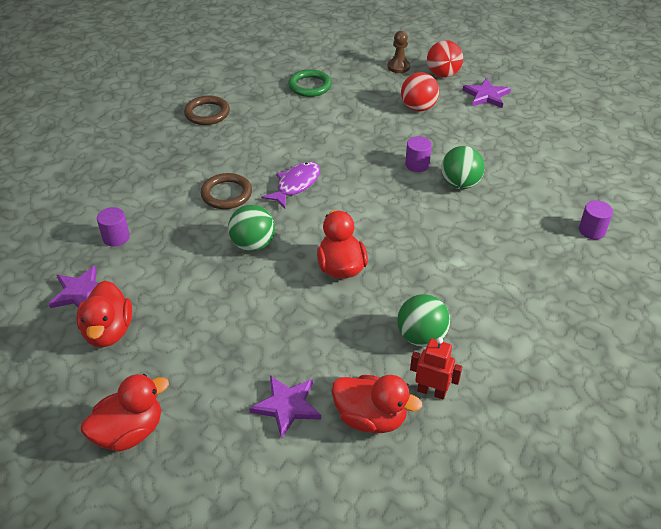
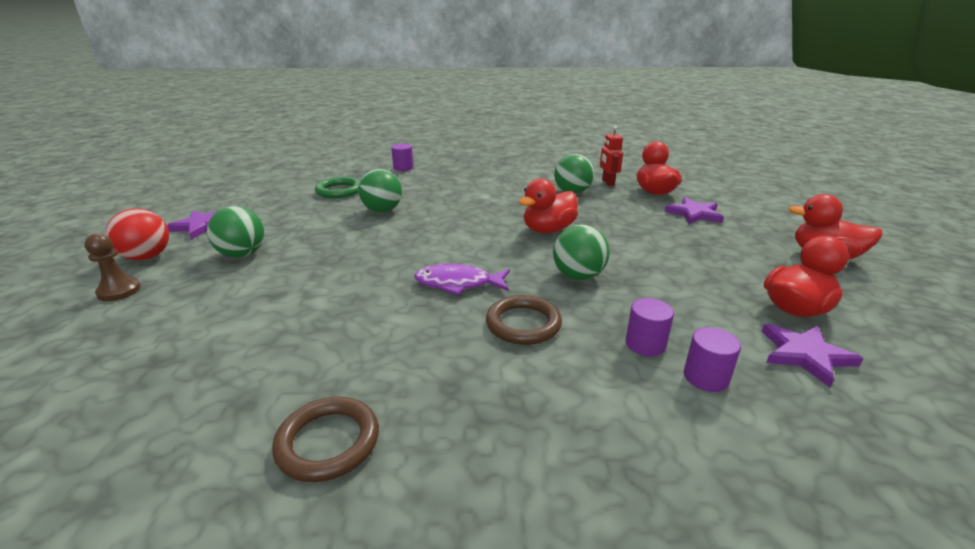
camera: 120 degrees left, 15 degrees down
green ring [288,69,332,97] -> green ring moved to [315,177,360,198]
red ball [401,72,439,111] -> green ball [207,206,264,258]
purple cylinder [405,136,432,172] -> purple cylinder moved to [626,298,674,356]

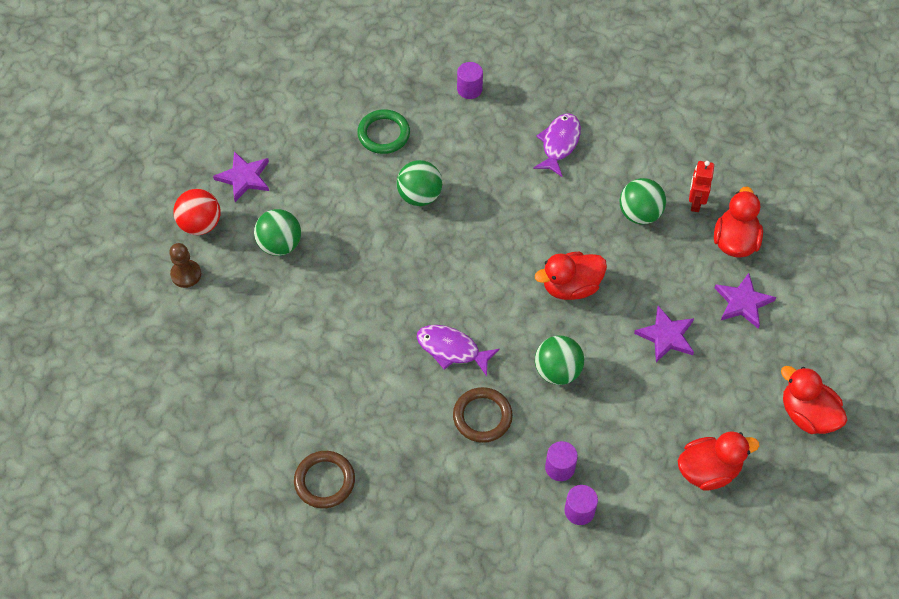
camera: 20 degrees right, 30 degrees up
purple star [762,324,863,387] -> purple star moved to [634,306,694,362]
none -> purple fish [533,113,581,177]

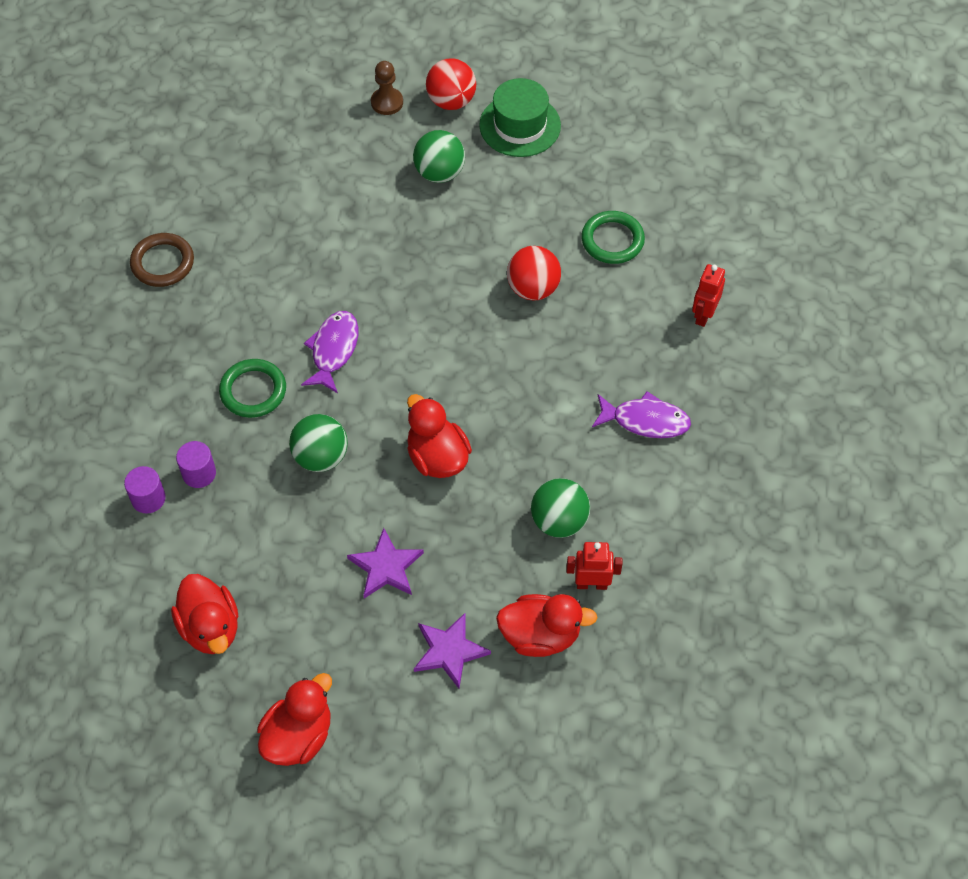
camera: 80 degrees right, 0 degrees up
purple star [213,151,269,202] -> green hat [479,78,561,157]
green ball [397,160,442,206] -> red ball [507,246,561,301]
brown ring [453,387,513,443] -> green ring [219,359,286,418]
purple cylinder [457,62,483,99] -> red robot [692,264,725,327]

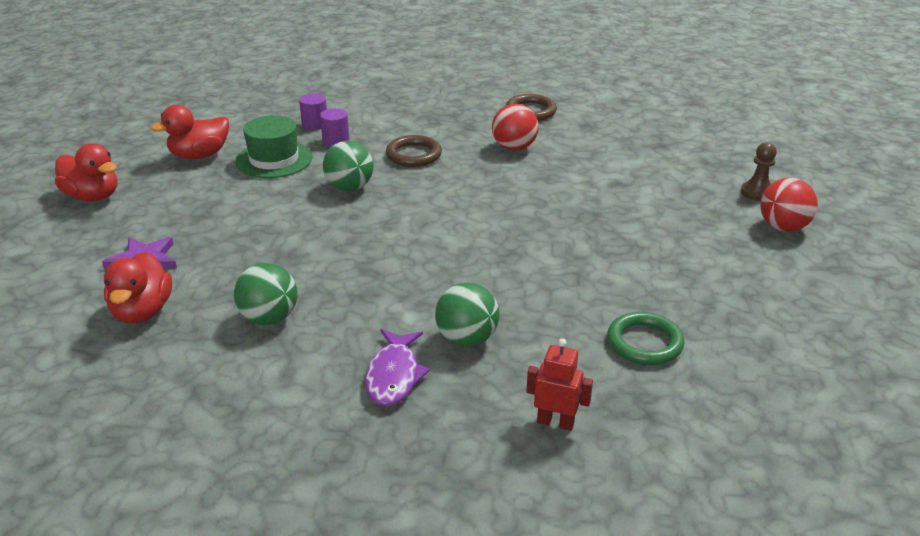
camera: 85 degrees right, 25 degrees down
green ring [219,359,286,418] -> brown ring [386,135,442,167]
purple fish [301,311,358,393] -> none
purple star [347,528,424,598] -> none
red duck [407,394,472,478] -> none
green ball [413,130,465,183] -> green ball moved to [435,282,499,347]
green hat [479,78,561,157] -> green hat moved to [235,115,313,178]
red ball [507,246,561,301] -> red ball moved to [492,103,539,151]
red robot [566,542,623,590] -> none

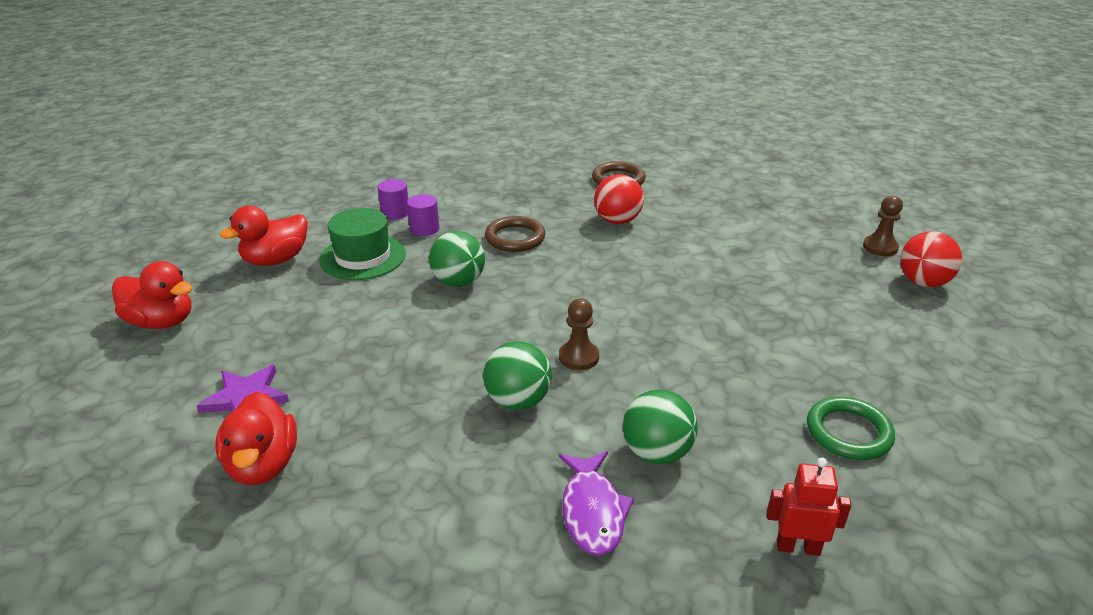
camera: 10 degrees left, 0 degrees up
green ball [234,263,298,325] -> green ball moved to [483,341,552,410]
none -> brown pawn [559,298,599,370]

